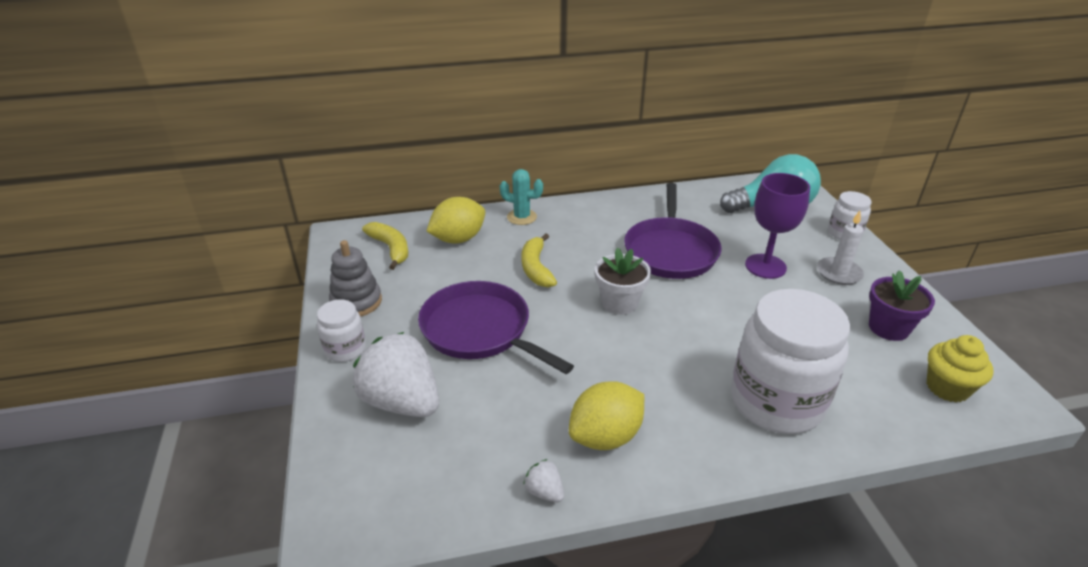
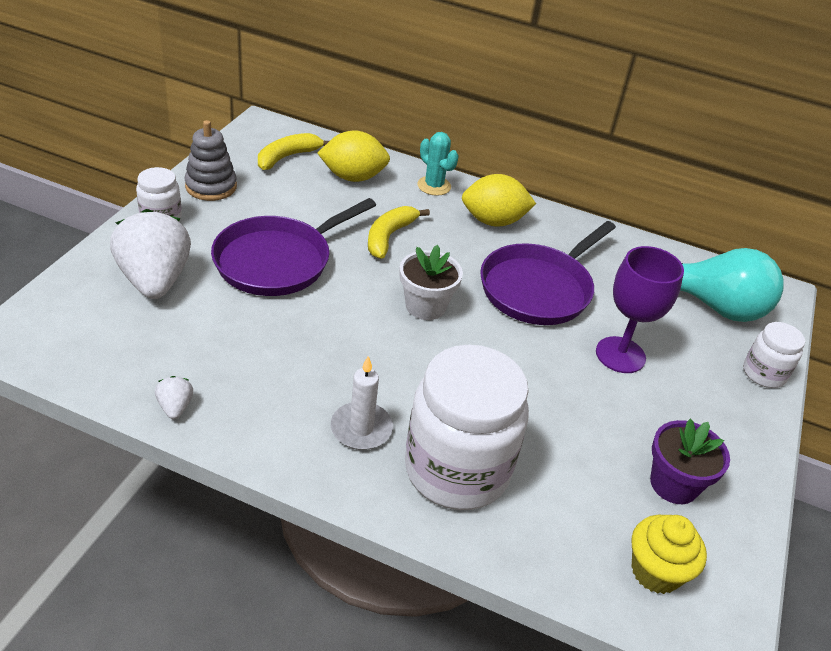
camera: 30 degrees right, 5 degrees up
yellow banana [362,222,408,270] -> yellow banana turned 135 degrees counterclockwise [258,133,329,170]
purple pan [418,281,574,374] -> purple pan turned 120 degrees counterclockwise [211,198,376,296]
yellow lemon [569,381,644,450] -> yellow lemon moved to [462,174,536,227]
white candle [817,211,864,285] -> white candle moved to [331,356,393,450]

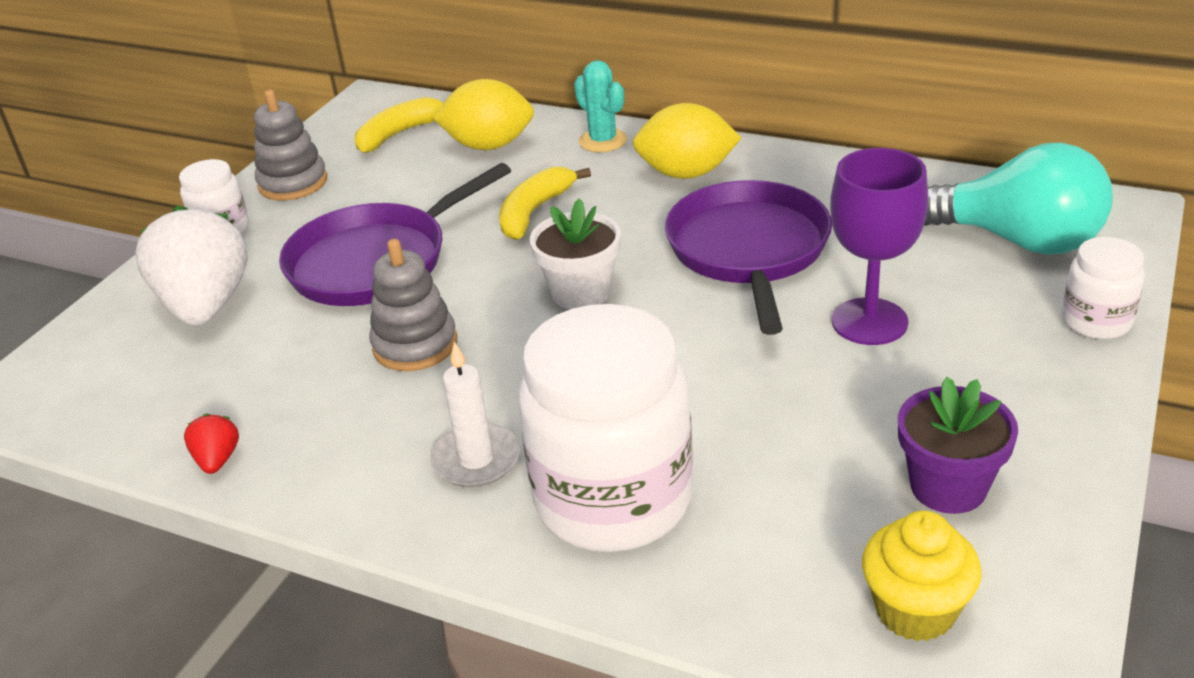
camera: 10 degrees right, 5 degrees down
white strawberry [155,376,193,419] -> red strawberry [184,414,239,474]
purple pan [480,221,616,325] -> purple pan turned 135 degrees clockwise [665,180,832,335]
none -> grey stacking toy [369,239,457,371]

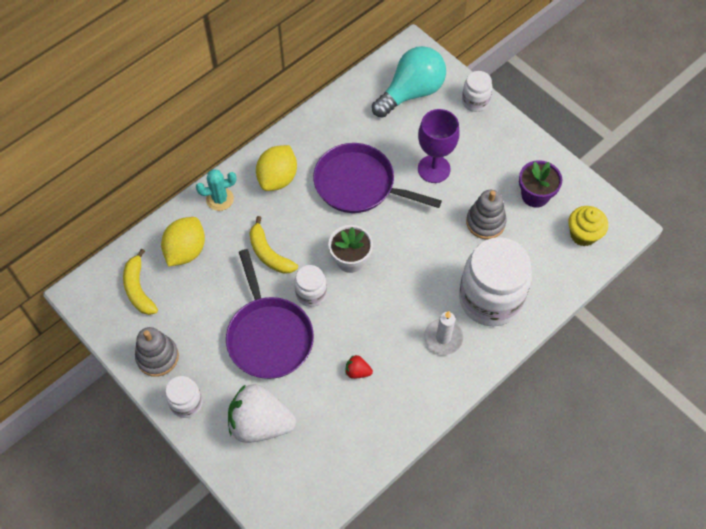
camera: 70 degrees left, 25 degrees up
red strawberry [184,414,239,474] -> red strawberry moved to [346,355,373,379]
grey stacking toy [369,239,457,371] -> grey stacking toy moved to [466,190,507,239]
none -> white jar [294,265,327,307]

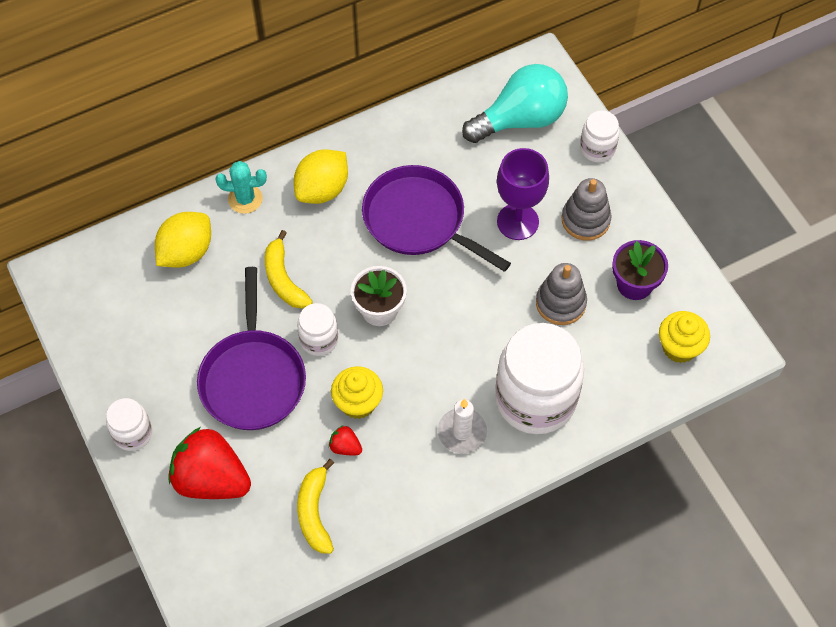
camera: 15 degrees right, 0 degrees up
yellow banana [123,249,158,315] -> yellow banana moved to [297,459,334,554]
grey stacking toy [135,327,179,377] -> grey stacking toy moved to [562,178,612,241]
white strawberry [228,384,296,443] -> red strawberry [168,427,251,499]
none -> yellow cupcake [331,366,383,419]

